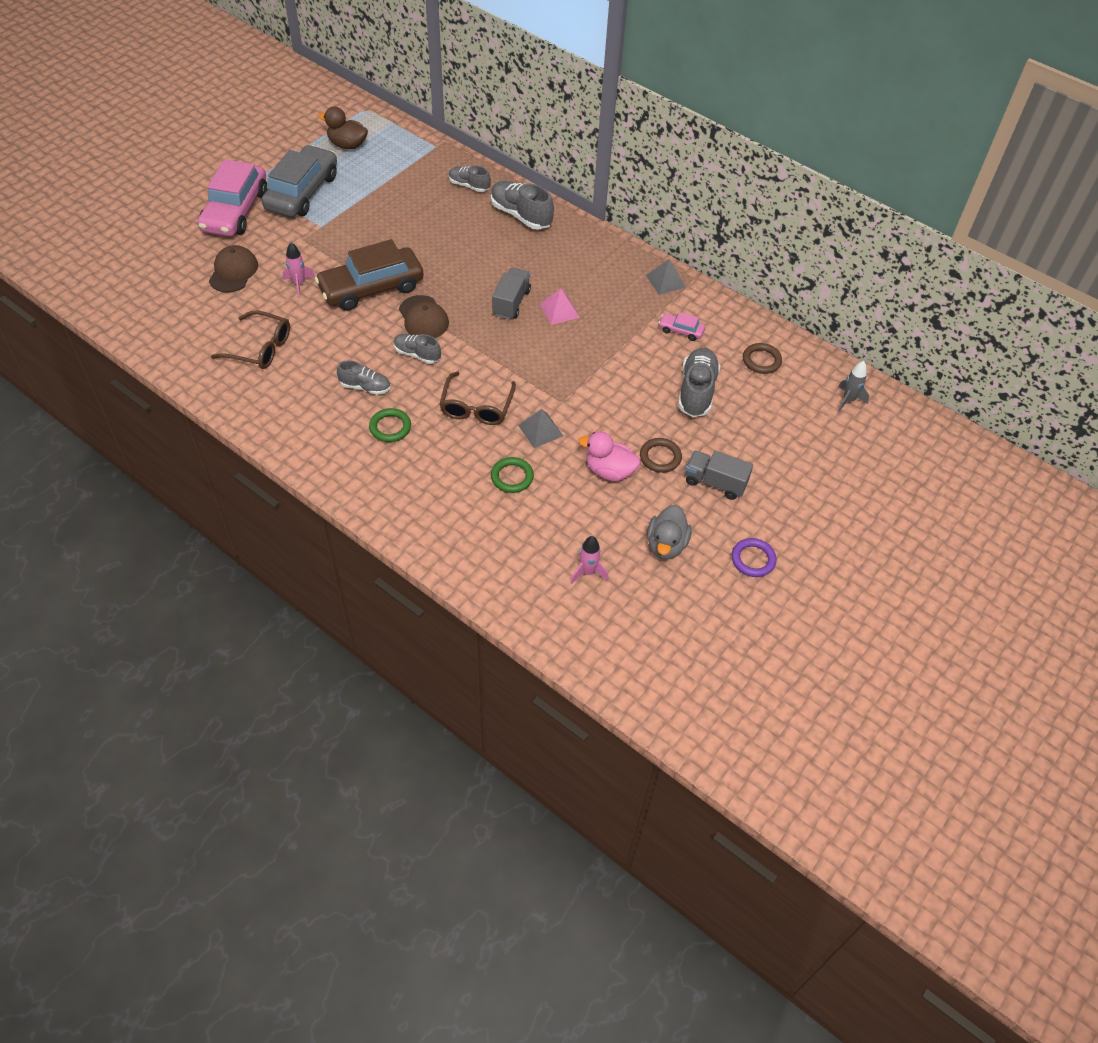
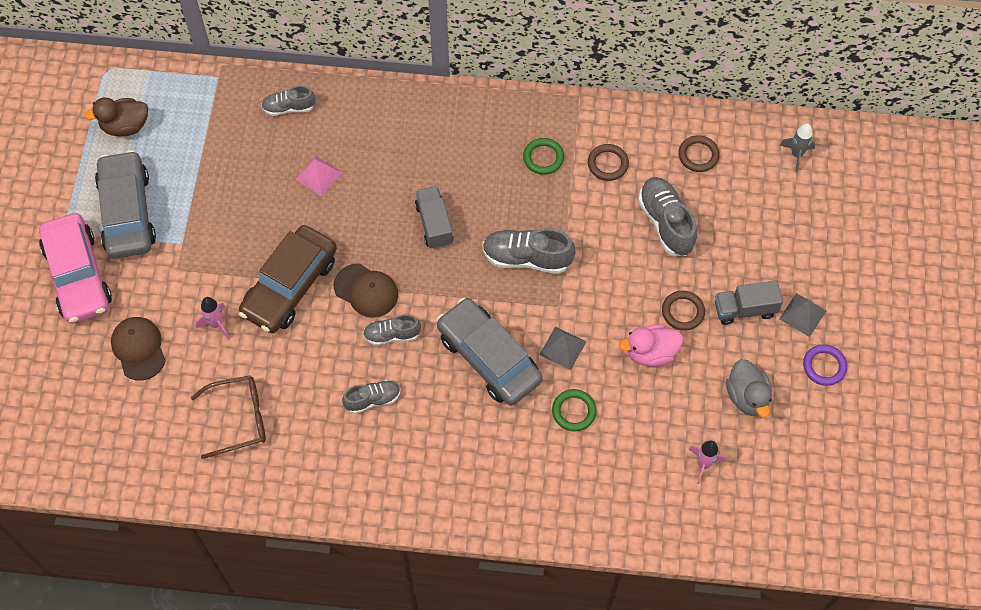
camera: 30 degrees left, 10 degrees up
green ring [369,408,411,442] -> green ring moved to [523,138,564,175]
brown glasses [439,372,516,425] -> grey car [437,298,543,406]
grey shoe [491,181,554,230] -> grey shoe moved to [482,228,575,274]
pink pyramid [540,288,580,325] -> pink pyramid moved to [295,156,342,196]
grey pyramid [646,259,686,295] -> grey pyramid moved to [779,293,826,337]
pink car [659,312,705,341] -> brown ring [588,144,629,181]

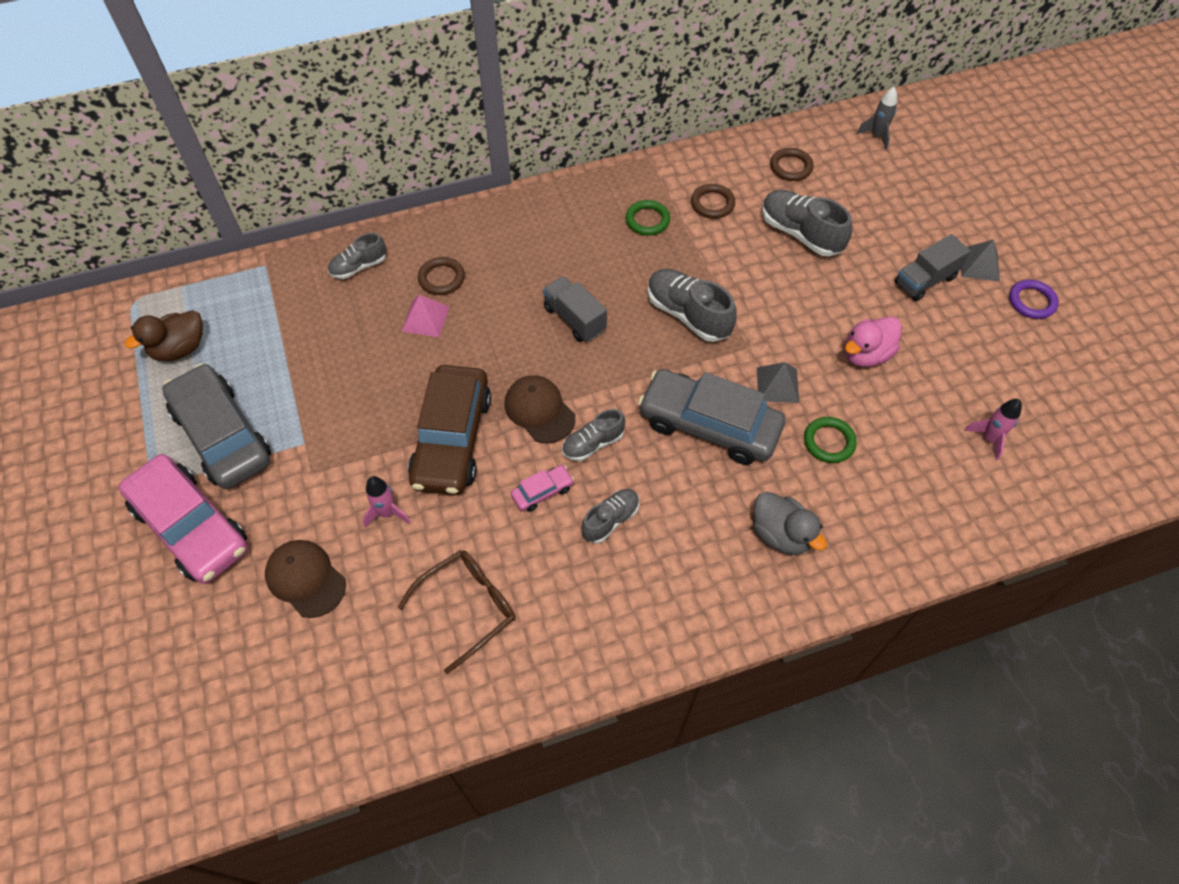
camera: 25 degrees left, 5 degrees down
brown cap [334,263,398,318] -> brown cap turned 135 degrees counterclockwise [504,375,575,443]
grey shoe [482,228,575,274] -> grey shoe turned 60 degrees clockwise [648,269,737,342]
brown ring [662,291,705,331] -> brown ring moved to [418,257,465,295]
grey duck [726,359,772,417] -> grey duck moved to [753,492,827,555]
none -> pink car [511,465,574,512]

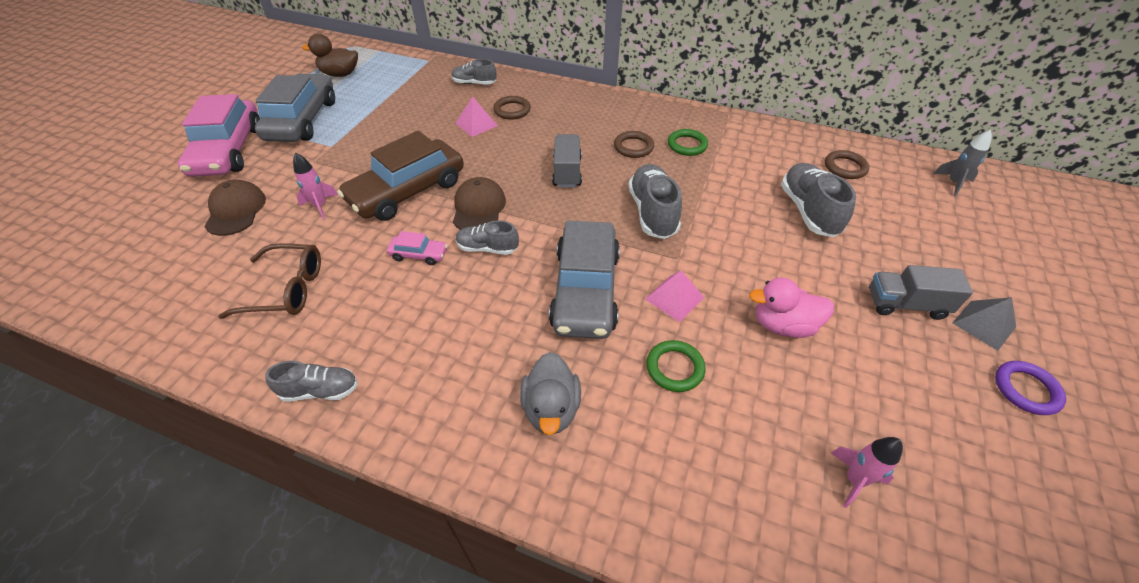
camera: 40 degrees right, 10 degrees down
grey shoe [581,489,639,543] -> grey shoe moved to [265,361,358,402]
grey car [638,369,785,465] -> grey car turned 150 degrees counterclockwise [549,221,620,339]
brown ring [691,184,735,218] -> brown ring moved to [614,131,654,158]
grey pyramid [757,362,799,403] -> pink pyramid [645,270,704,322]

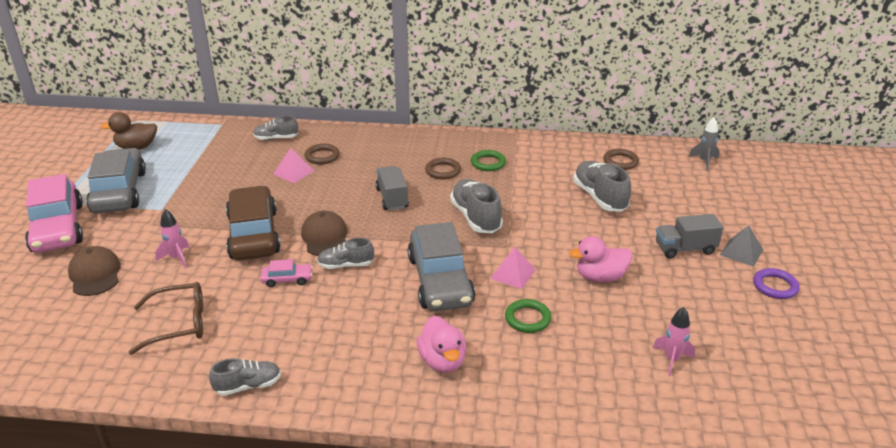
camera: 15 degrees left, 15 degrees down
brown car [337,131,464,221] -> brown car turned 135 degrees clockwise [226,186,281,260]
grey duck [520,352,581,435] -> pink duck [417,316,466,373]

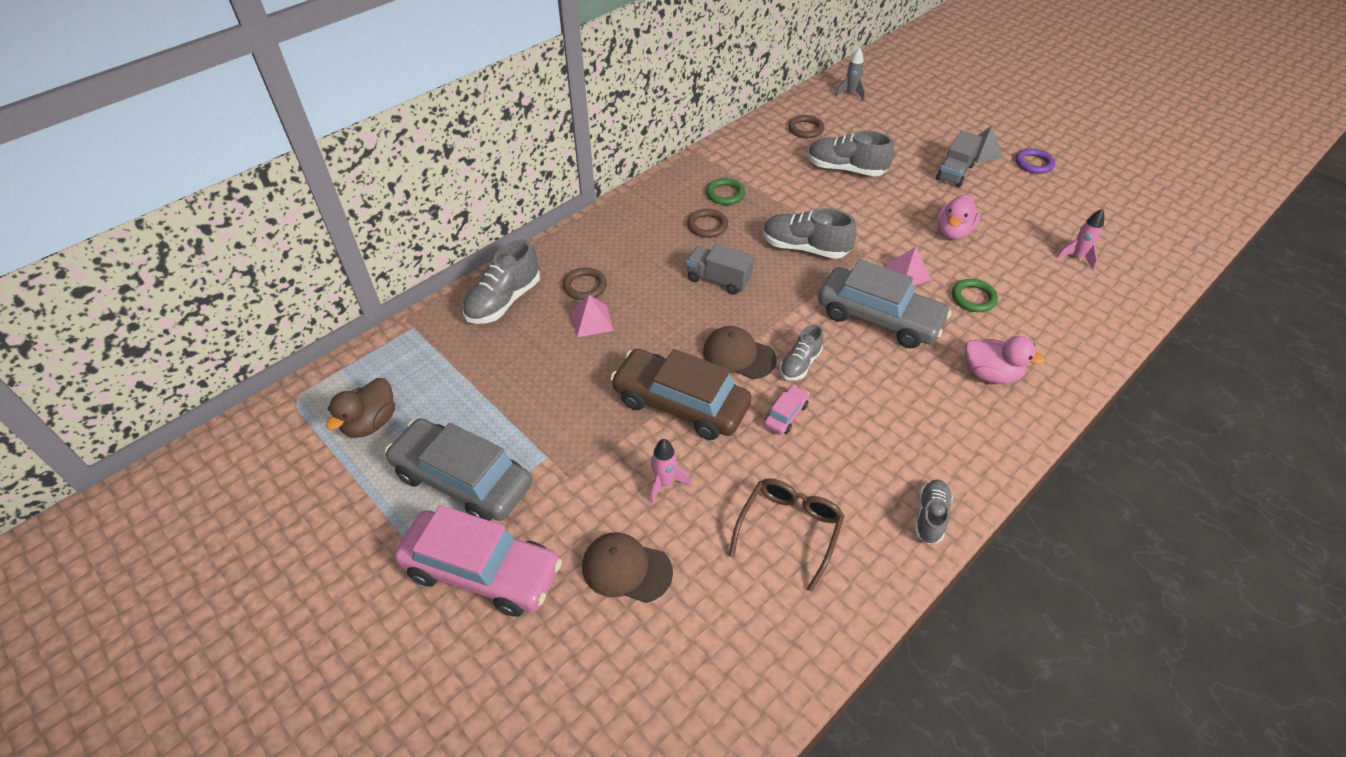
camera: 50 degrees left, 15 degrees up
grey shoe [253,116,298,140] -> grey shoe [463,240,540,324], size x1.63

